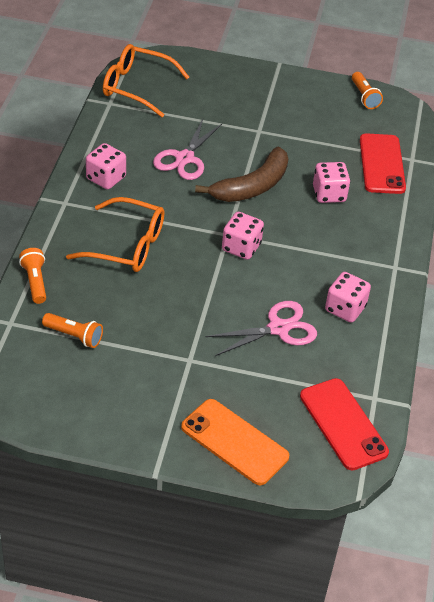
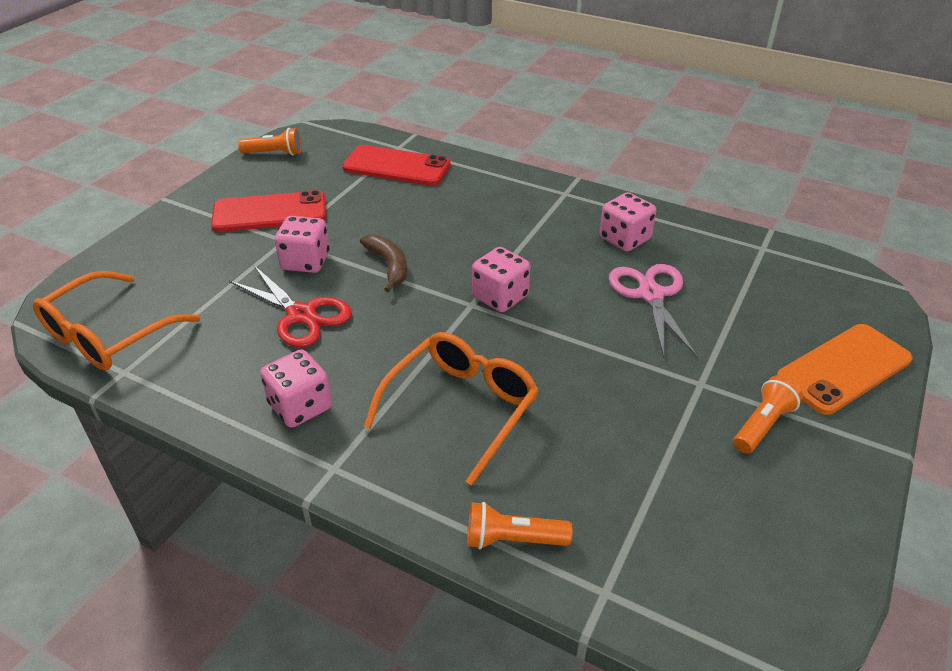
camera: 70 degrees left, 5 degrees down
orange flashlight [42,313,103,348] -> orange flashlight moved to [733,375,803,454]
pink scissors [153,119,222,180] -> red scissors [229,265,352,347]
brown banana [195,147,288,202] -> brown banana [360,234,407,293], size x0.60
red phone [300,378,389,470] -> red phone moved to [211,190,326,232]
pink dice [313,162,350,203] -> pink dice moved to [275,216,329,273]

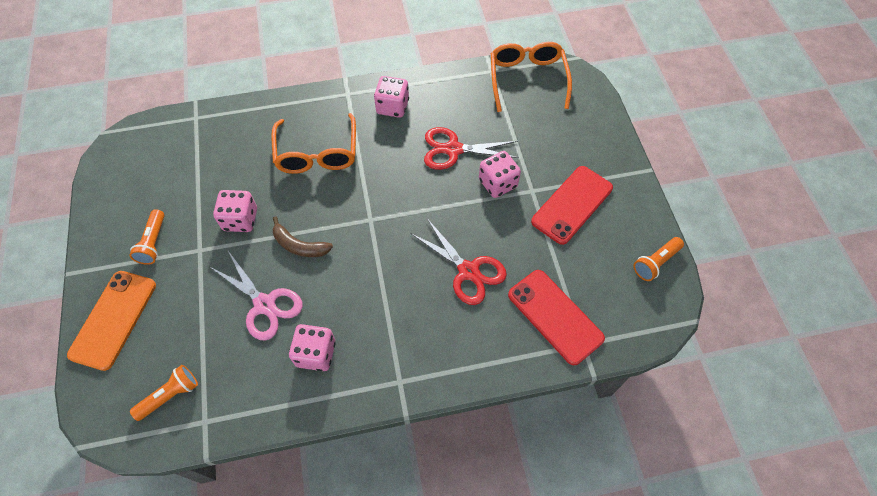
camera: 140 degrees right, 20 degrees up
red phone [342,145,451,186] -> red phone turned 75 degrees clockwise [508,270,605,365]
brown banana [360,234,407,293] -> brown banana moved to [272,216,333,257]
orange flashlight [467,502,572,549] -> orange flashlight moved to [130,365,198,421]
pink dice [472,247,530,312] -> pink dice moved to [213,190,257,232]
none -> red scissors [410,219,507,305]

